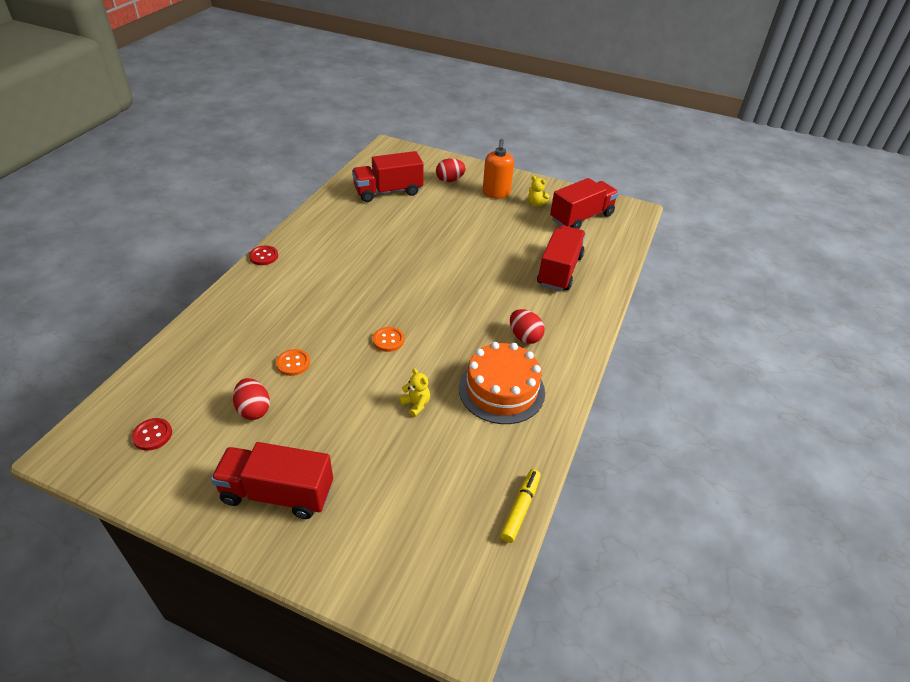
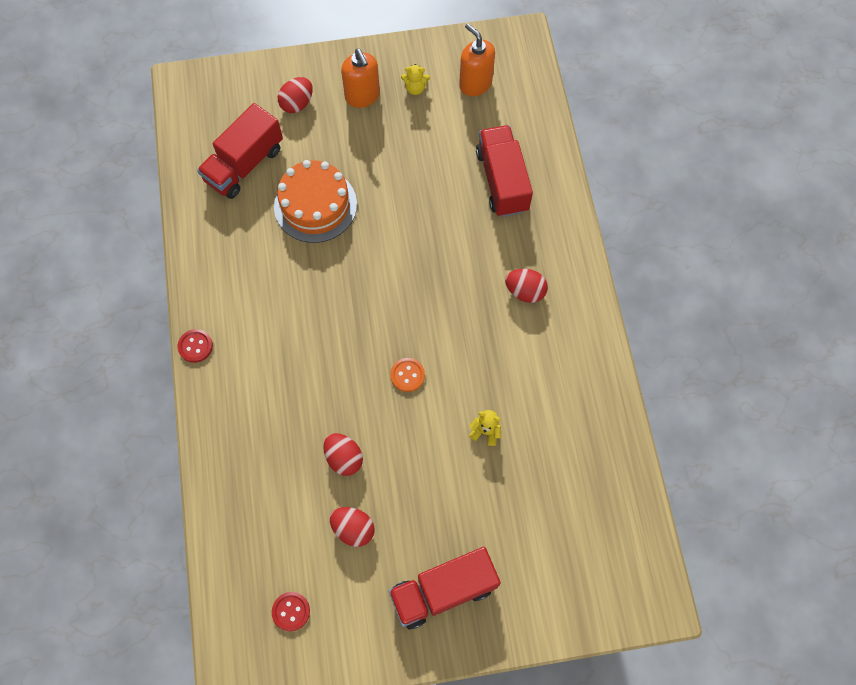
camera: 30 degrees left, 25 degrees up
orange button [276,349,310,376] -> red egg [323,433,363,476]
orange cake [459,342,545,424] -> orange cake moved to [274,160,357,243]
yellow marker [500,469,541,543] -> none
red truck [550,178,619,229] -> orange soap dispenser [459,23,495,96]

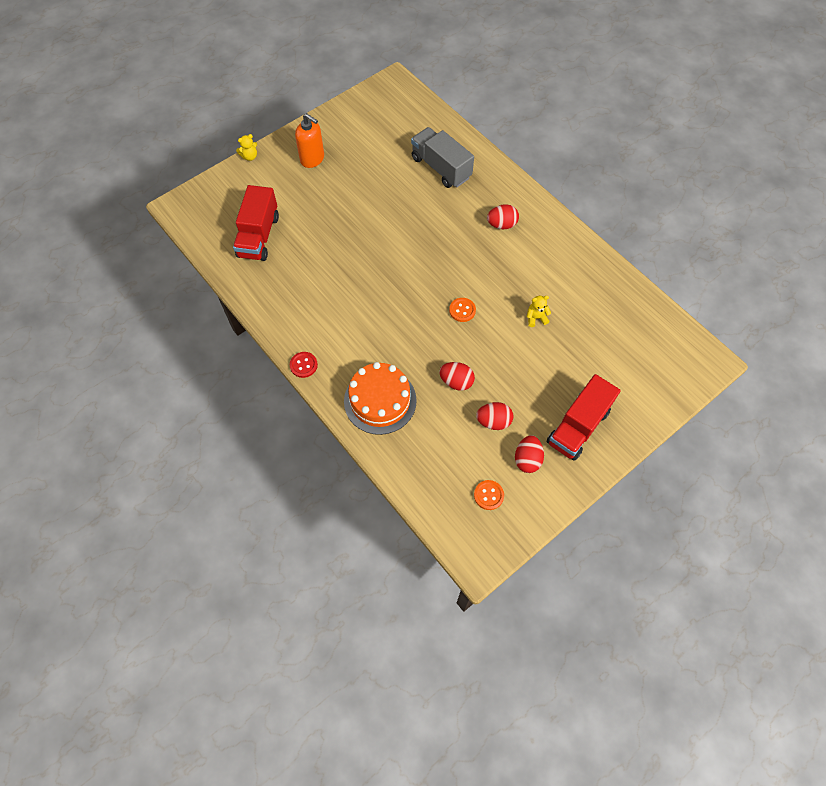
camera: 30 degrees left, 5 degrees down
red button [272,592,310,631] -> orange button [474,480,504,510]
orange cake [274,160,357,243] -> orange cake moved to [344,362,417,435]
red egg [278,77,313,113] -> red egg moved to [515,435,544,473]
yellow teddy bear [401,64,430,95] -> yellow teddy bear moved to [236,134,257,161]
orange soap dispenser [459,23,495,96] -> none
red truck [476,125,533,217] -> grey truck [411,127,474,188]

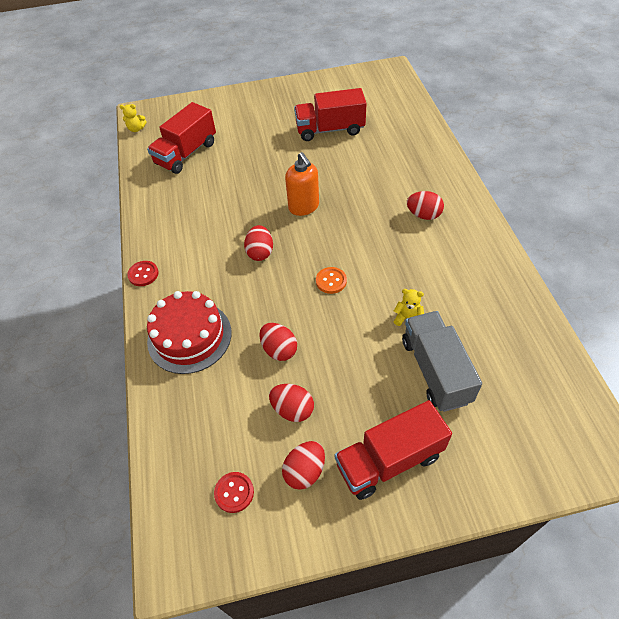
camera: 30 degrees right, 10 degrees down
yellow teddy bear [236,134,257,161] -> yellow teddy bear moved to [120,104,147,132]
orange soap dispenser [295,113,324,168] -> orange soap dispenser moved to [285,152,319,216]
orange cake [344,362,417,435] -> red cake [147,291,232,374]
grey truck [411,127,474,188] -> grey truck moved to [402,311,482,412]
orange button [474,480,504,510] -> red button [214,472,254,513]
none -> red egg [244,225,273,261]
none -> red truck [294,88,367,141]

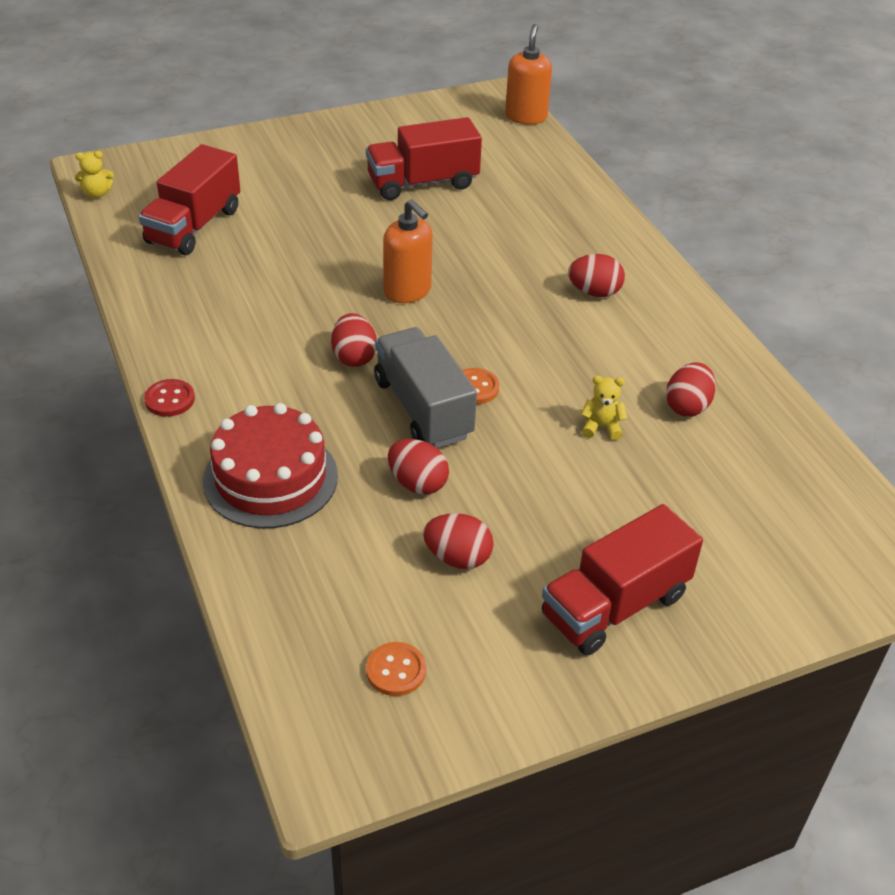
camera: 15 degrees left, 10 degrees down
red button [214,472,254,513] -> orange button [366,642,426,696]
red egg [282,441,325,490] -> red egg moved to [666,362,716,417]
grey truck [402,311,482,412] -> grey truck moved to [374,327,477,448]
none -> orange soap dispenser [505,24,552,124]

